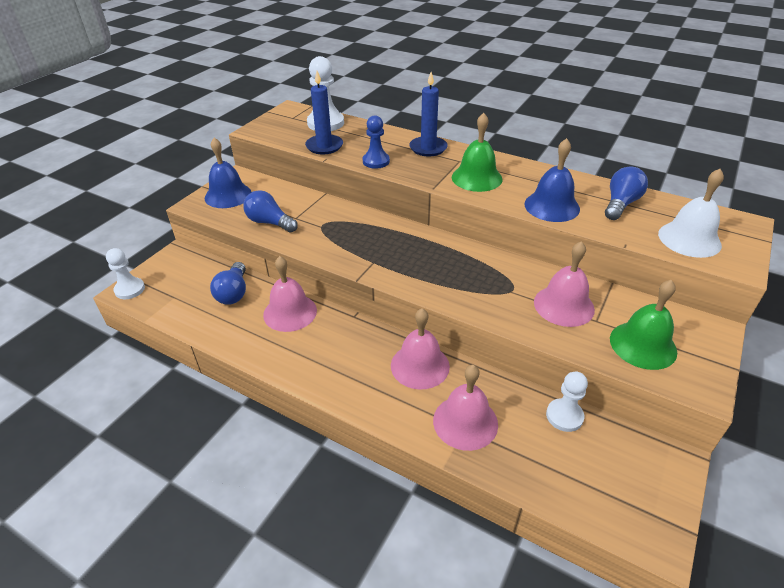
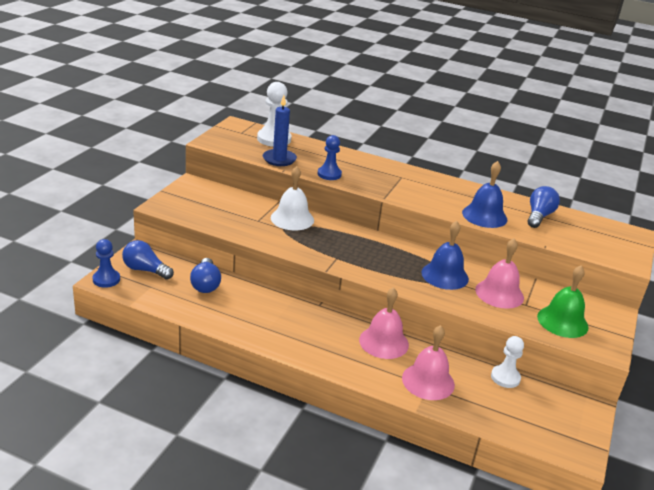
camera: 10 degrees left, 10 degrees down
white pawn [106,248,145,299] -> blue pawn [93,239,120,288]
blue bell [204,138,251,208] -> blue bell moved to [421,221,469,290]
blue light bulb [243,190,298,232] -> blue light bulb moved to [122,240,174,280]
pink bell [263,256,317,332] -> none
blue candle [409,72,448,156] -> none
green bell [452,113,502,192] -> none
white bell [658,169,724,258] -> white bell moved to [271,166,314,230]

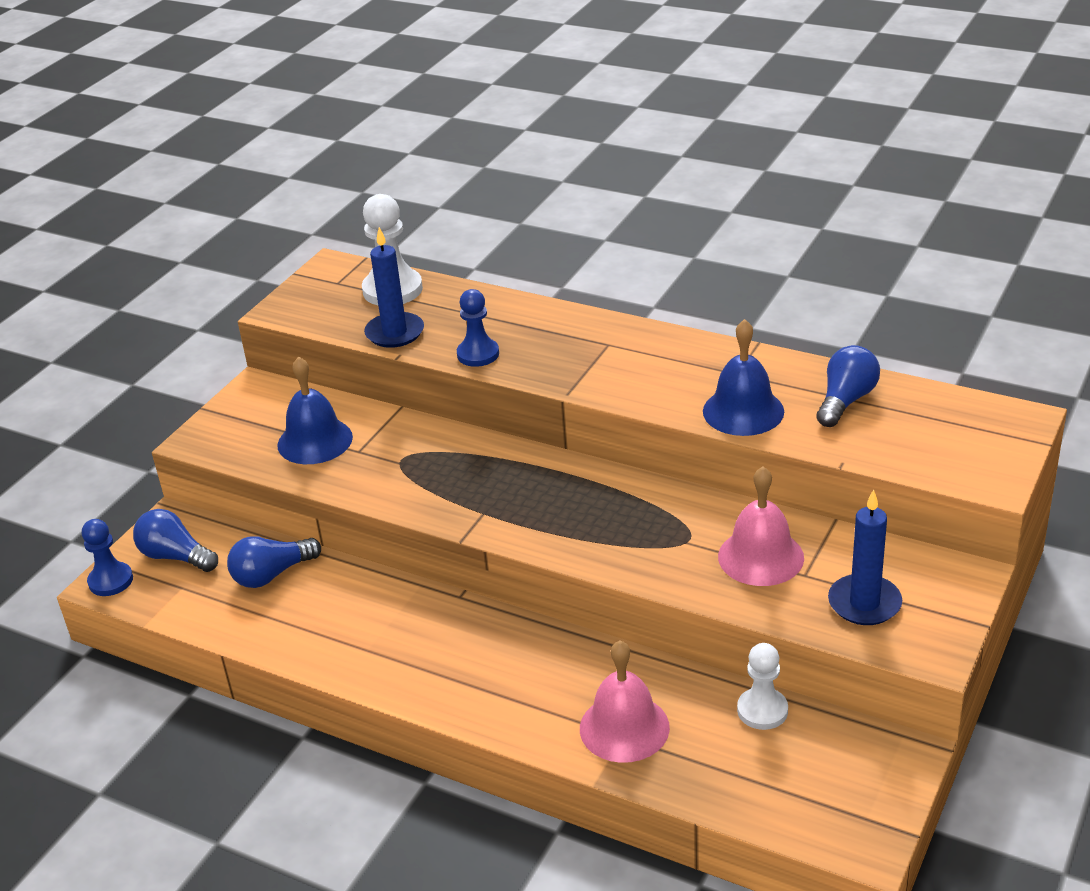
camera: 10 degrees right, 5 degrees up
blue light bulb [190,258,221,293] -> blue light bulb turned 60 degrees clockwise [227,536,321,588]
white bell [271,166,314,230] -> none
pink bell [359,287,409,359] -> none
blue bell [421,221,469,290] -> blue bell moved to [277,357,353,464]
green bell [537,265,589,338] -> blue candle [828,490,902,625]

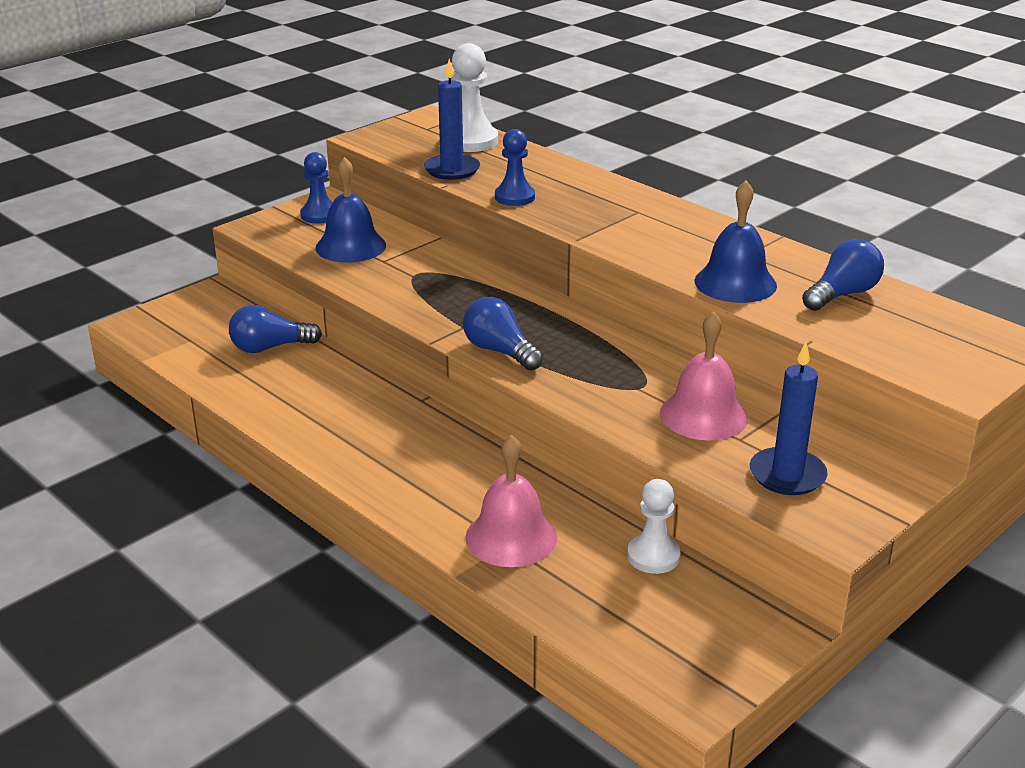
camera: 15 degrees right, 5 degrees down
blue pawn [82,519,133,596] -> blue pawn moved to [300,152,332,224]
blue light bulb [133,509,218,572] -> blue light bulb moved to [463,297,543,371]

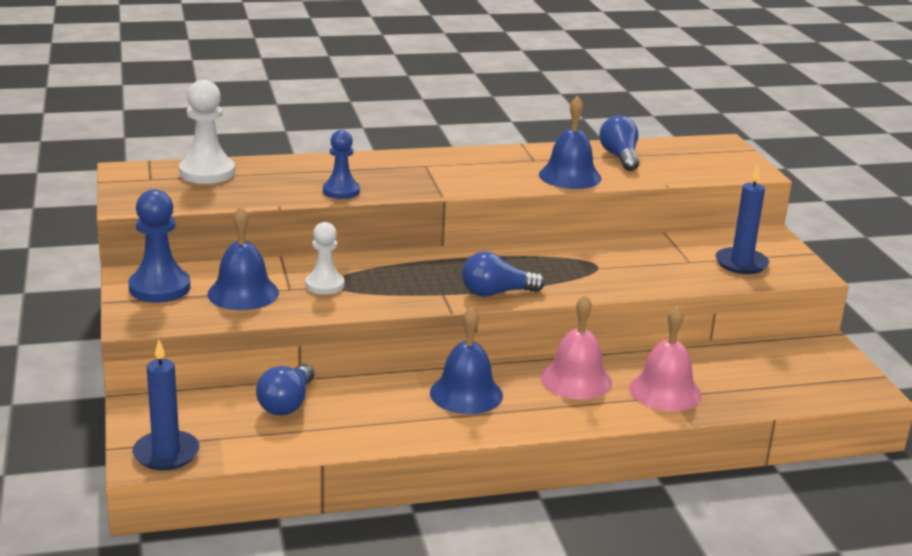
camera: 60 degrees left, 5 degrees down
blue pawn [300,152,332,224] -> blue pawn [128,189,190,303], size x1.52
blue candle [424,59,480,180] -> blue candle moved to [133,340,199,470]
white pawn [627,479,680,574] -> white pawn moved to [305,222,344,295]
pink bell [660,311,748,440] -> pink bell moved to [541,295,612,400]
none -> blue bell [430,307,503,414]

